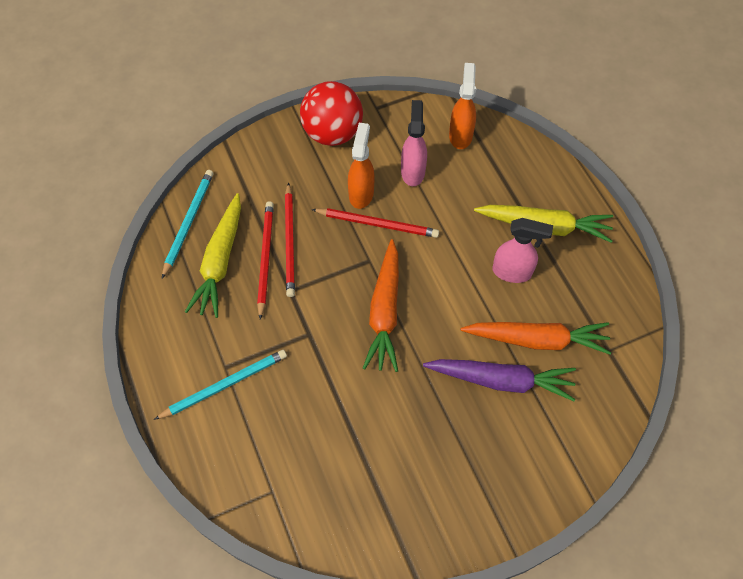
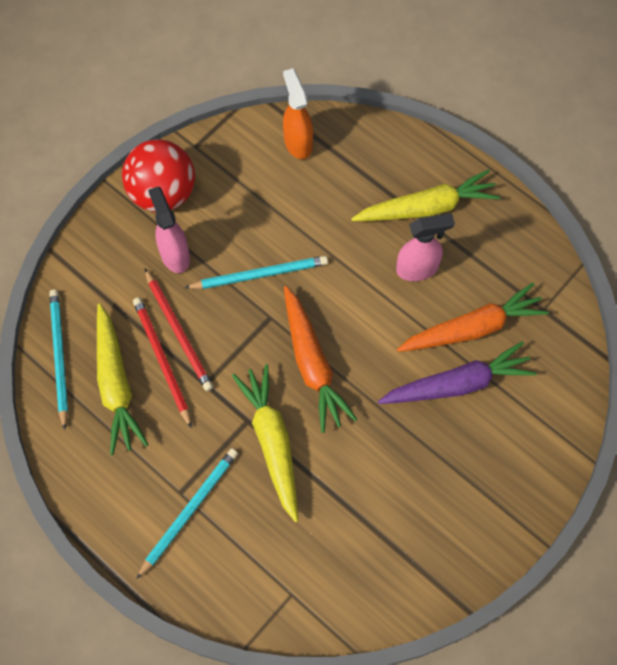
camera: 25 degrees left, 5 degrees up
red pencil [311,208,439,238] -> turquoise pencil [185,256,328,289]
orange spray bottle [348,123,375,209] -> none
pink spray bottle [401,100,427,186] -> pink spray bottle moved to [148,186,190,273]
none -> yellow carrot [232,364,298,522]

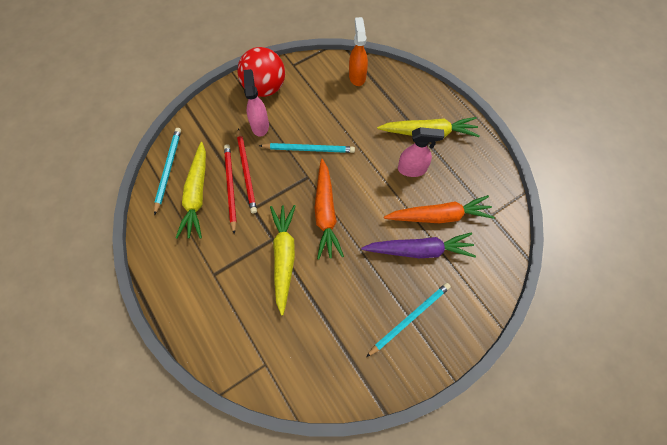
camera: 15 degrees right, 0 degrees up
turquoise pencil [136,448,238,579] -> turquoise pencil moved to [366,283,451,357]

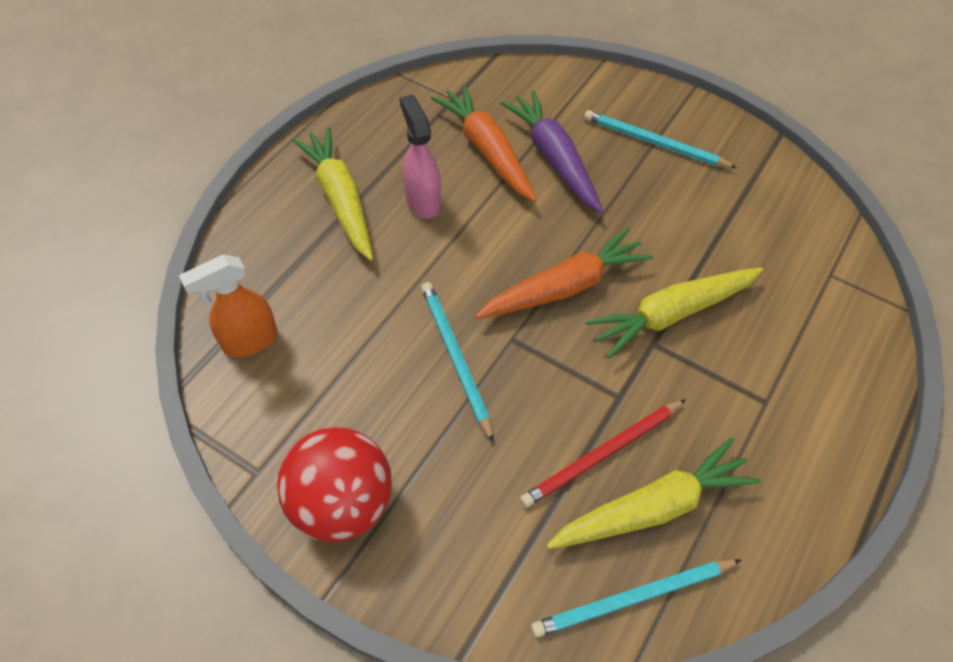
camera: 115 degrees left, 10 degrees down
red pencil [237,128,257,214] -> none
pink spray bottle [244,69,269,137] -> none

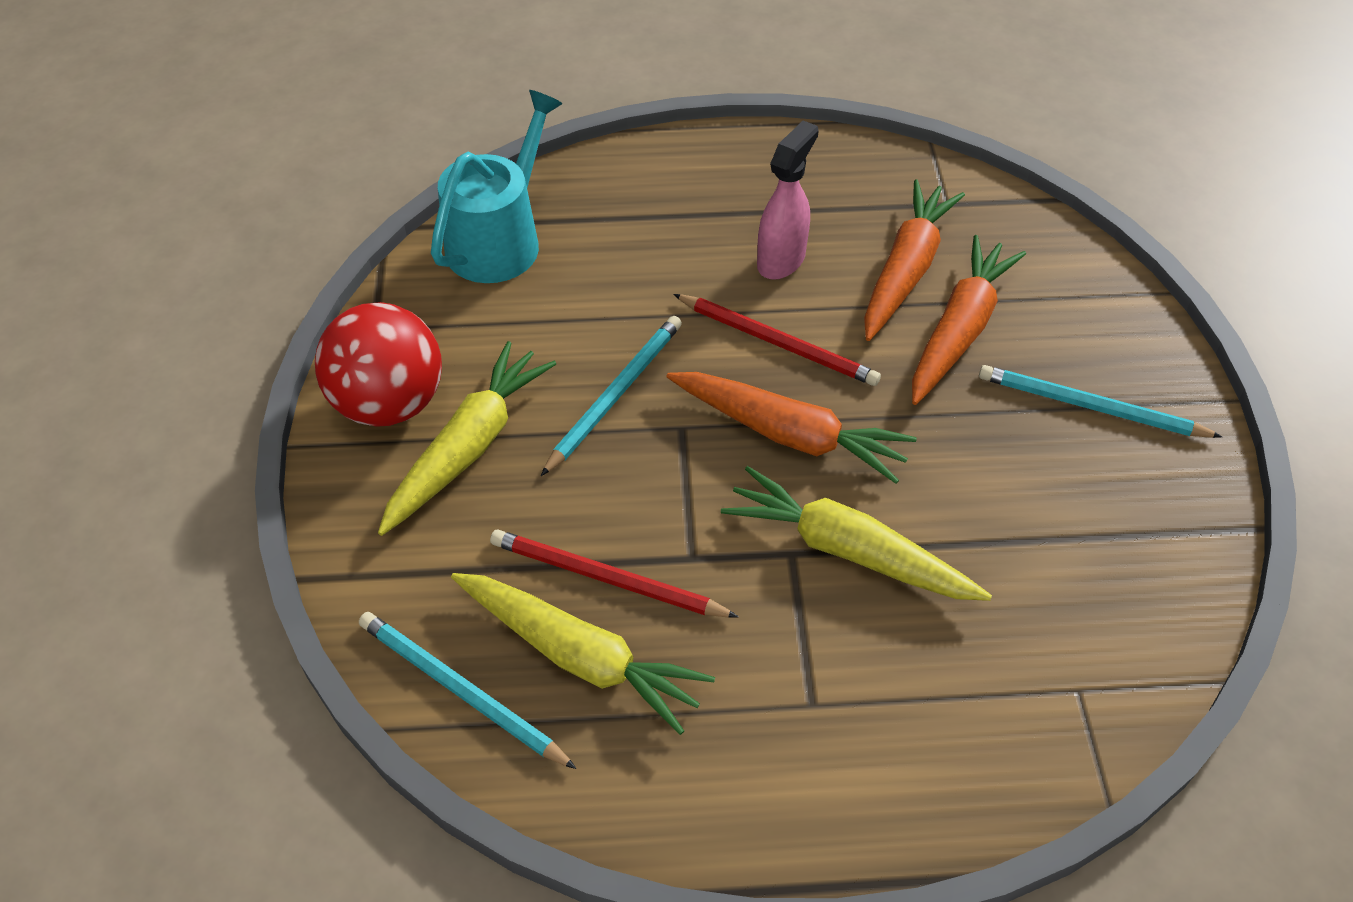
camera: 55 degrees right, 5 degrees down
orange spray bottle [179,254,278,357] -> turquoise watering can [431,90,562,283]
yellow carrot [292,127,373,261] -> yellow carrot moved to [378,341,556,536]
purple carrot [501,90,603,213] -> orange carrot [912,235,1026,405]
turquoise pencil [584,110,737,168] -> turquoise pencil turned 60 degrees counterclockwise [979,365,1222,438]
none -> red pencil [673,294,881,386]

